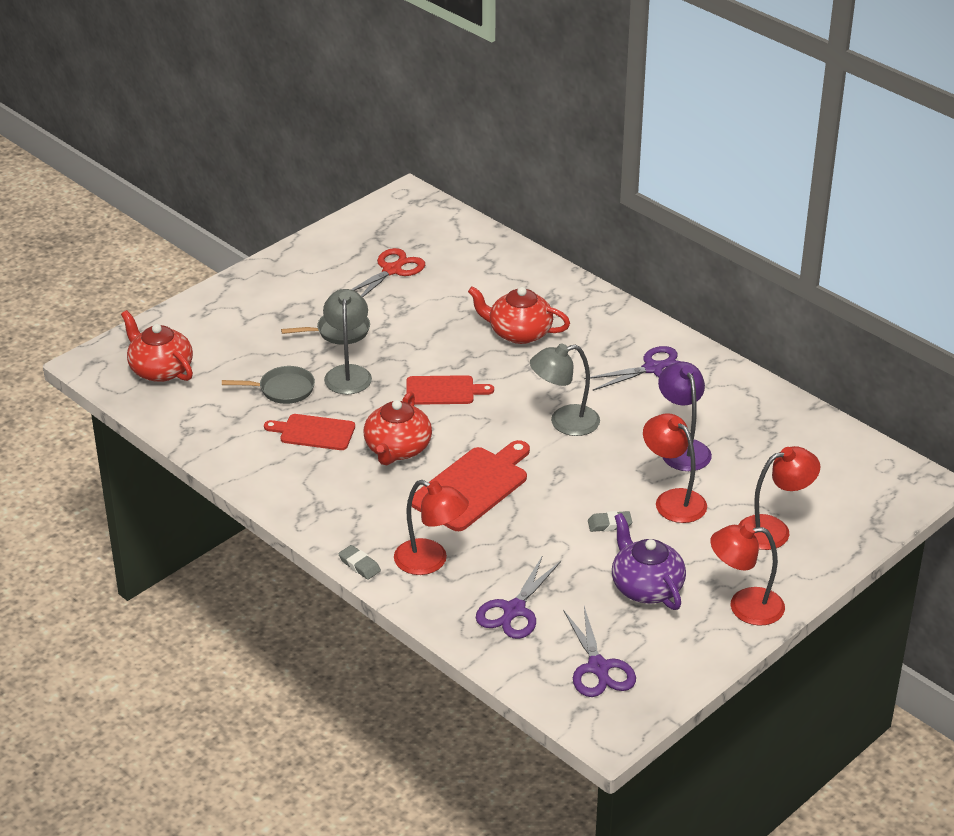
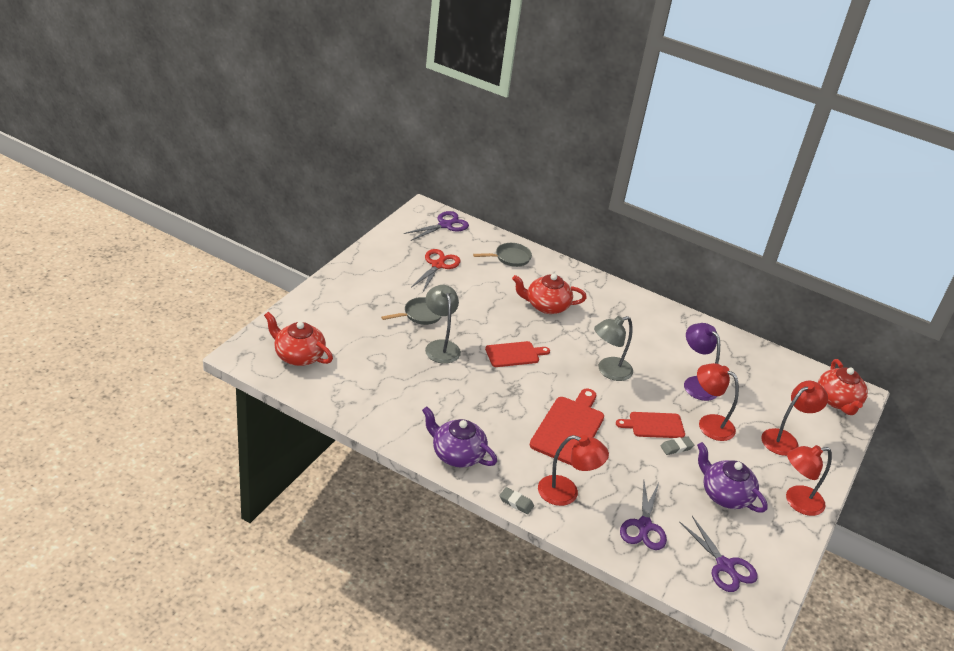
camera: 20 degrees left, 0 degrees up
grey pan [222,366,315,404] -> grey pan moved to [473,243,532,267]
red cutting board [264,414,355,450] -> red cutting board moved to [616,412,685,438]
red teapot [364,391,432,465] -> red teapot moved to [818,359,868,415]
purple scissors [584,346,682,391] -> purple scissors moved to [404,211,469,241]
none -> purple teapot [422,407,497,468]

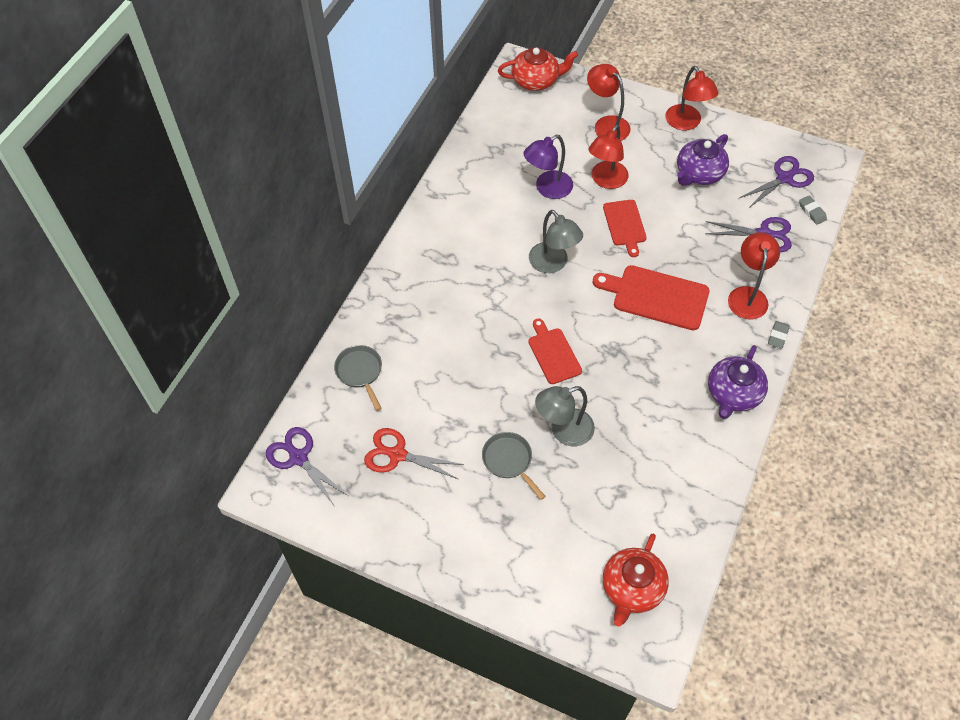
camera: 90 degrees left, 20 degrees up
red teapot [512,274,587,314] -> none
grey eraser [661,436,694,455] -> grey eraser moved to [799,195,827,225]

